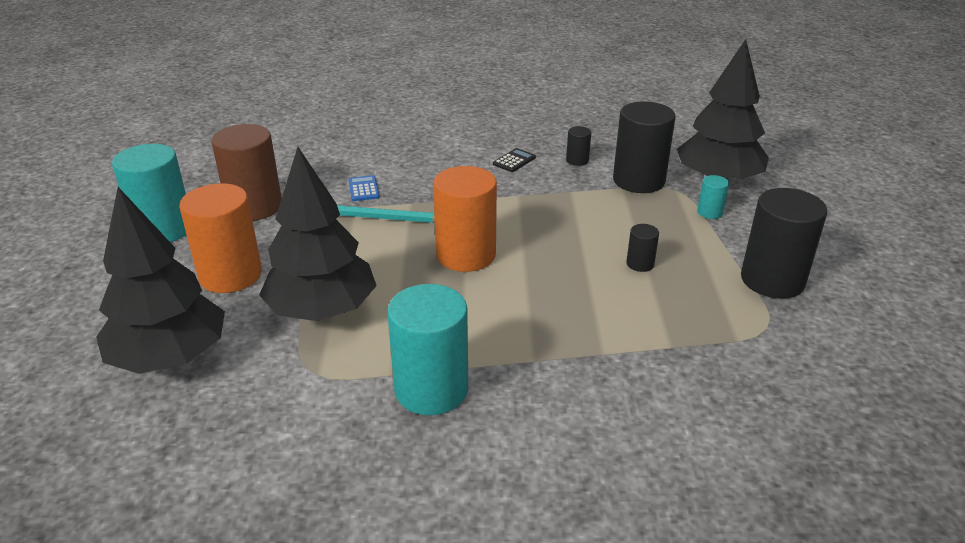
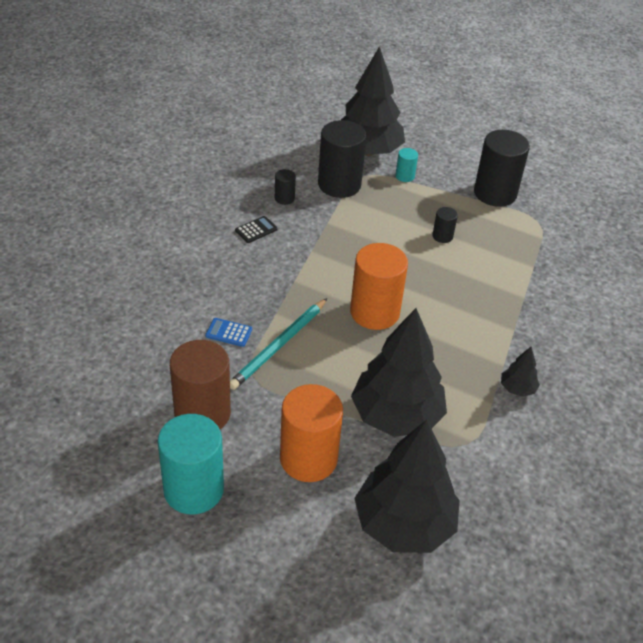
camera: 65 degrees left, 10 degrees up
turquoise cylinder [387,284,468,415] -> black tree [501,347,540,397]
black calculator [493,148,536,172] -> black calculator turned 75 degrees clockwise [235,216,278,243]

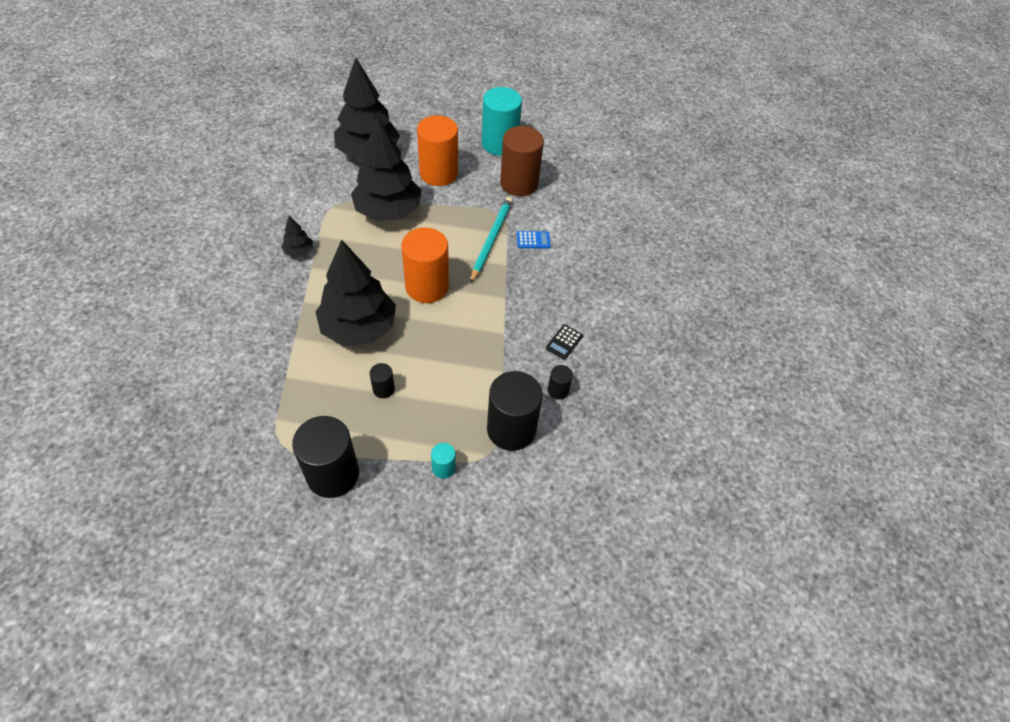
camera: 160 degrees right, 10 degrees up
black tree [341,46,405,156] -> black tree moved to [316,239,396,346]

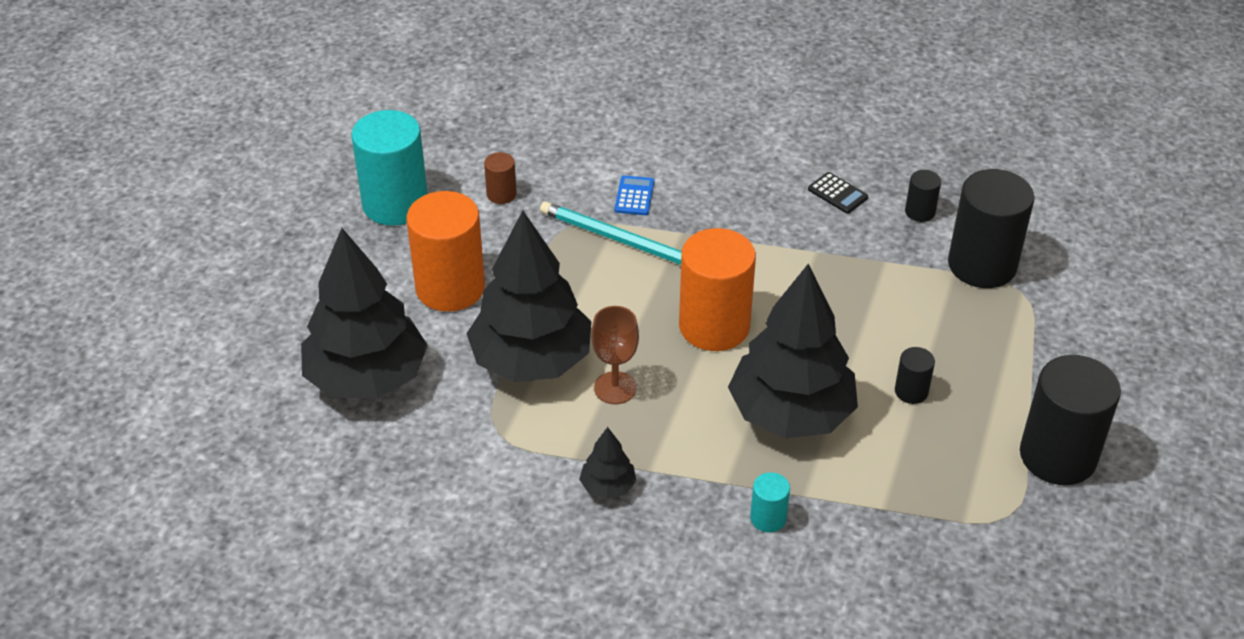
camera: 75 degrees left, 10 degrees down
turquoise cylinder [431,443,456,479] -> turquoise cylinder moved to [750,472,790,532]
brown cylinder [500,126,544,196] -> brown cylinder [484,152,517,204], size x0.46
none -> brown goblet [591,306,639,404]

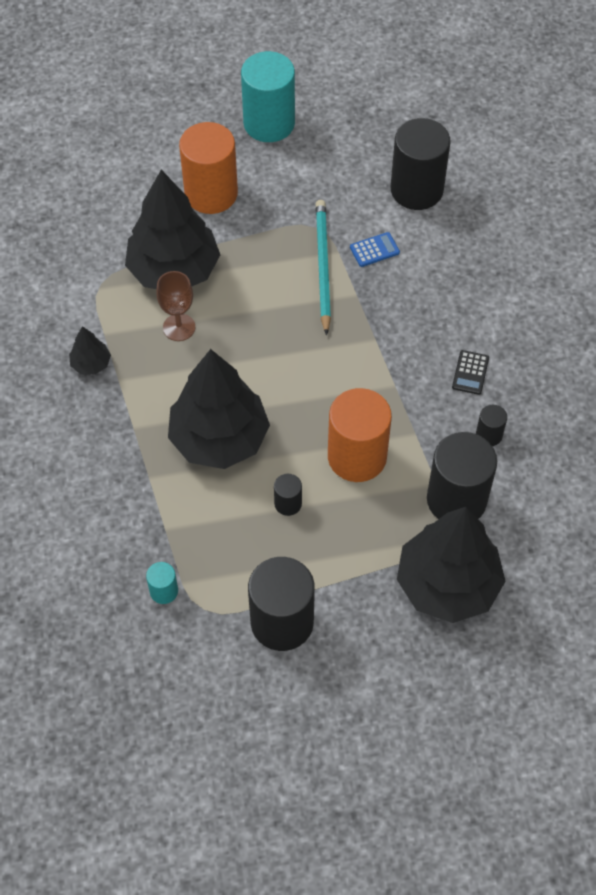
camera: 60 degrees right, 15 degrees up
black tree [301,228,428,399] -> black tree moved to [397,507,506,623]
brown cylinder [484,152,517,204] -> none
orange cylinder [679,228,756,351] -> orange cylinder moved to [328,388,392,482]
turquoise cylinder [750,472,790,532] -> turquoise cylinder moved to [146,562,178,604]
none -> black cylinder [391,118,451,210]

